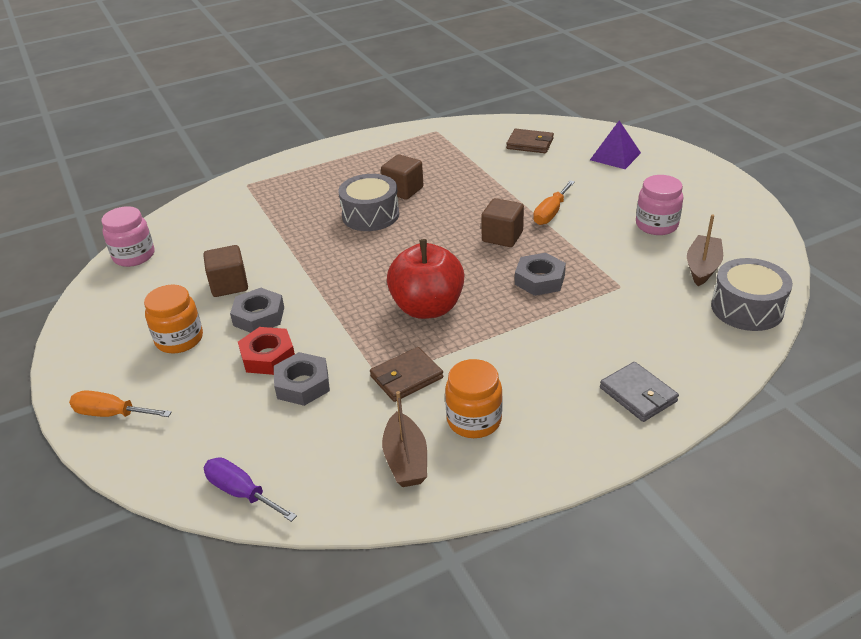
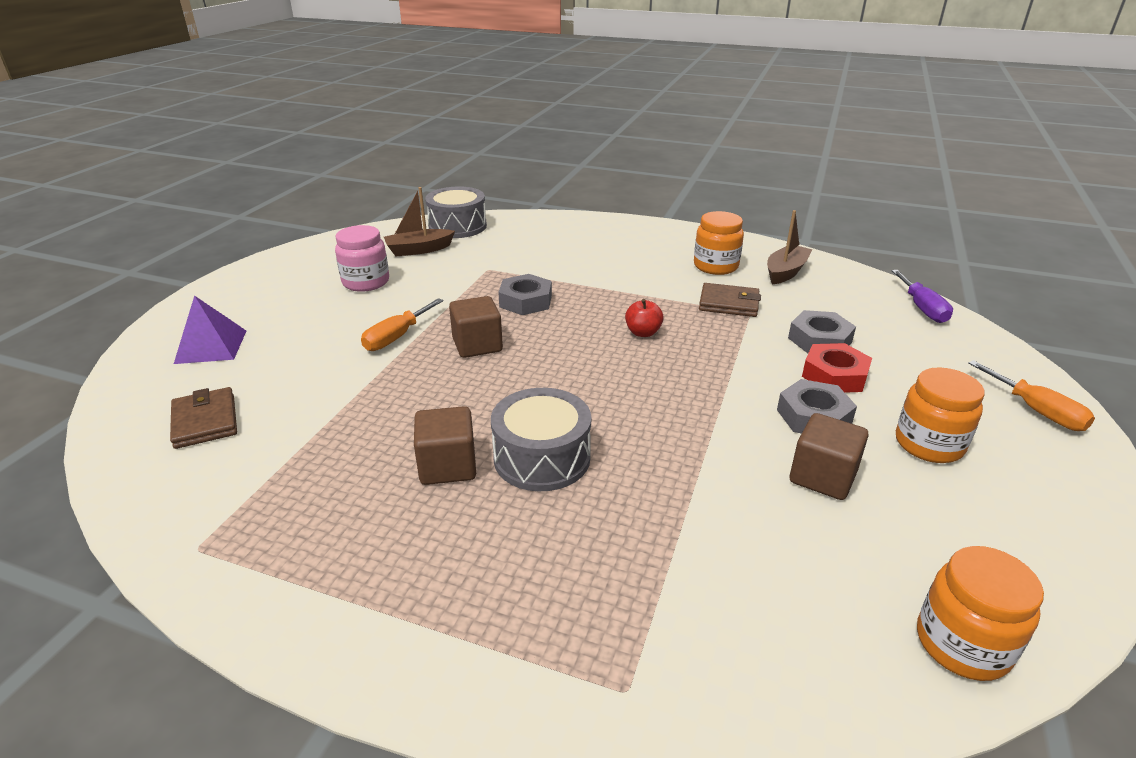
camera: 135 degrees left, 5 degrees down
pink jar [101,206,155,267] -> orange jar [917,546,1044,681]
red apple [387,239,464,319] -> red apple [625,299,664,337], size x0.44
orange screwdriver [533,180,575,225] -> orange screwdriver turned 135 degrees clockwise [361,298,443,351]
grey wallet [600,362,679,422] -> none

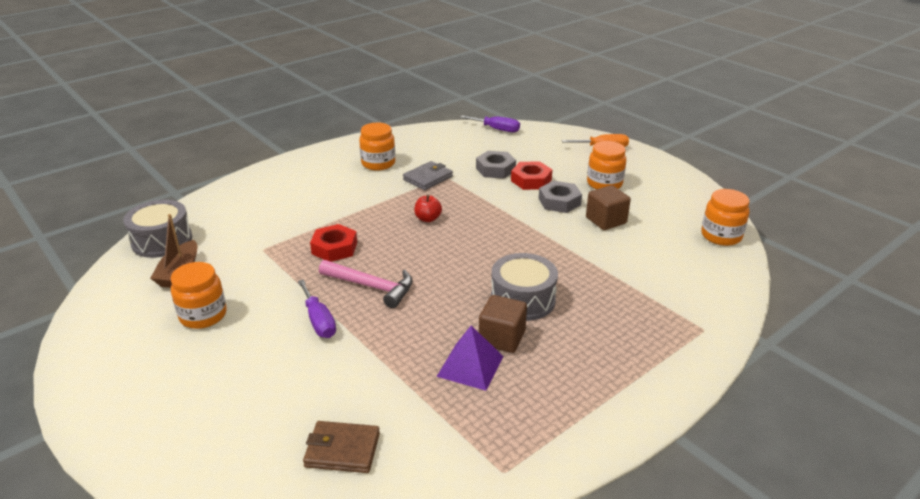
camera: 60 degrees left, 0 degrees up
purple pyramid [174,295,246,364] -> purple pyramid moved to [437,326,504,391]
pink jar [335,225,389,292] -> orange jar [171,262,227,329]
orange screwdriver [361,298,443,351] -> purple screwdriver [298,280,336,338]
brown cube [449,296,503,358] -> pink hammer [319,260,413,308]
grey nut [498,274,552,315] -> red nut [310,224,357,262]
brown wallet [699,283,761,317] -> grey wallet [403,161,453,190]
brown boat [767,210,812,285] -> none

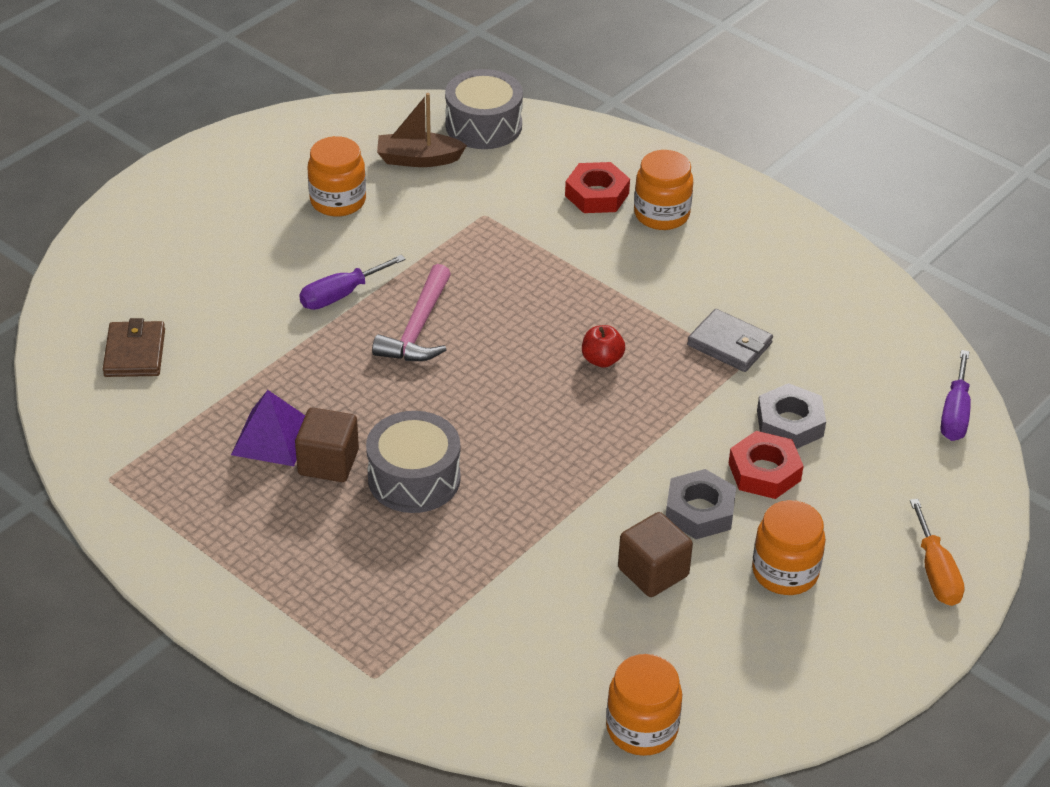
camera: 80 degrees right, 10 degrees up
red nut [310,224,357,262] -> red nut moved to [565,162,630,213]
orange jar [359,123,395,171] -> orange jar moved to [634,150,693,230]

